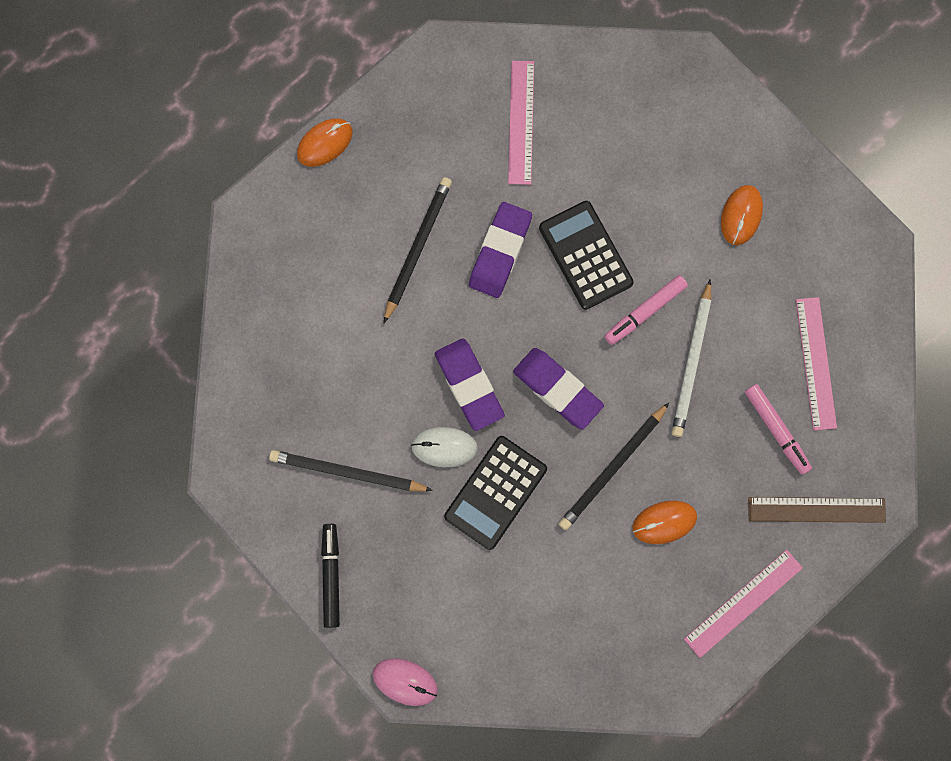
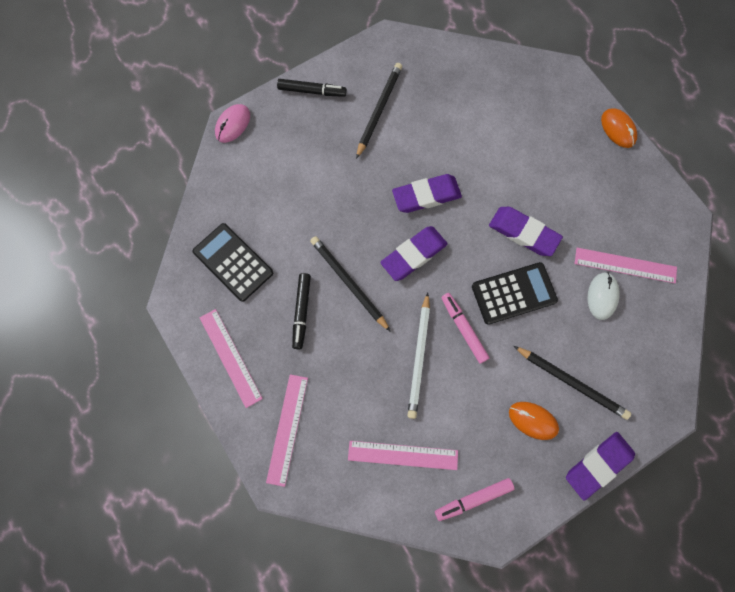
camera: 100 degrees right, 5 degrees down
black pencil [384,177,452,323] -> black pencil moved to [514,346,631,420]
white mouse [411,427,478,467] -> white mouse moved to [587,272,620,320]
black calculator [444,436,547,550] -> black calculator moved to [193,223,273,302]
orange mouse [632,501,697,544] -> black marker [292,273,311,349]
white pencil [672,279,711,437] -> white pencil turned 105 degrees counterclockwise [407,292,430,419]
pink marker [745,384,812,475] -> pink marker moved to [435,478,514,521]
brown ruler [748,497,886,523] -> pink ruler [266,374,308,487]
none -> purple eraser [566,432,635,501]

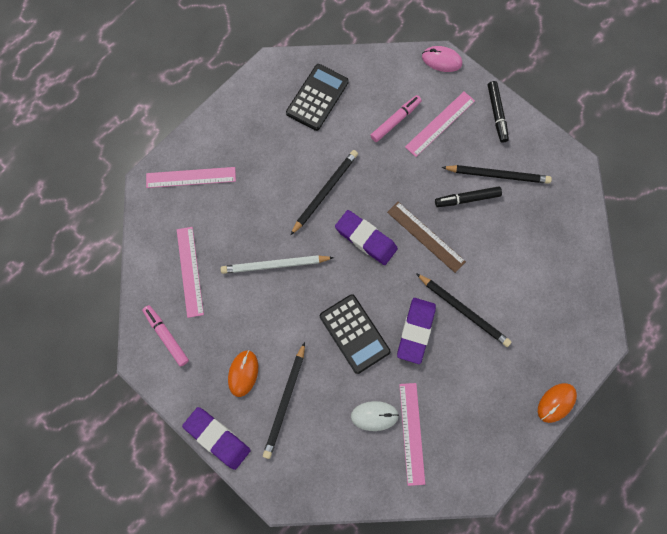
camera: 75 degrees right, 0 degrees up
pink ruler [200,309,263,408] -> pink ruler moved to [405,92,475,157]
black marker [292,273,311,349] -> black marker moved to [435,186,502,207]
purple eraser [392,174,462,213] -> brown ruler [387,202,466,273]
pink marker [441,293,490,364] -> pink marker moved to [370,95,422,142]
none -> black pencil [416,273,512,347]

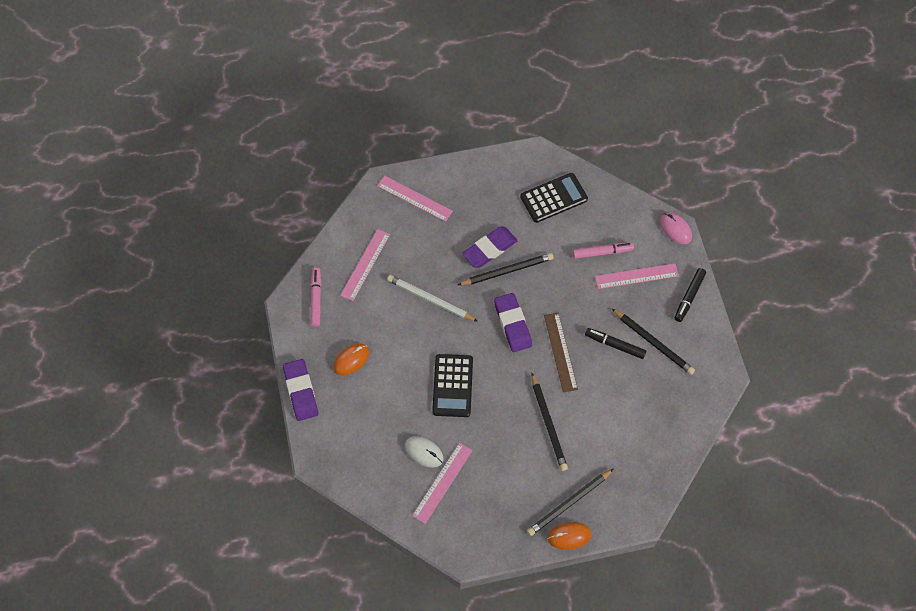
camera: 35 degrees right, 10 degrees down
black pencil [263,342,305,459] -> black pencil moved to [527,469,613,536]
purple eraser [397,298,436,364] -> purple eraser moved to [462,227,518,268]

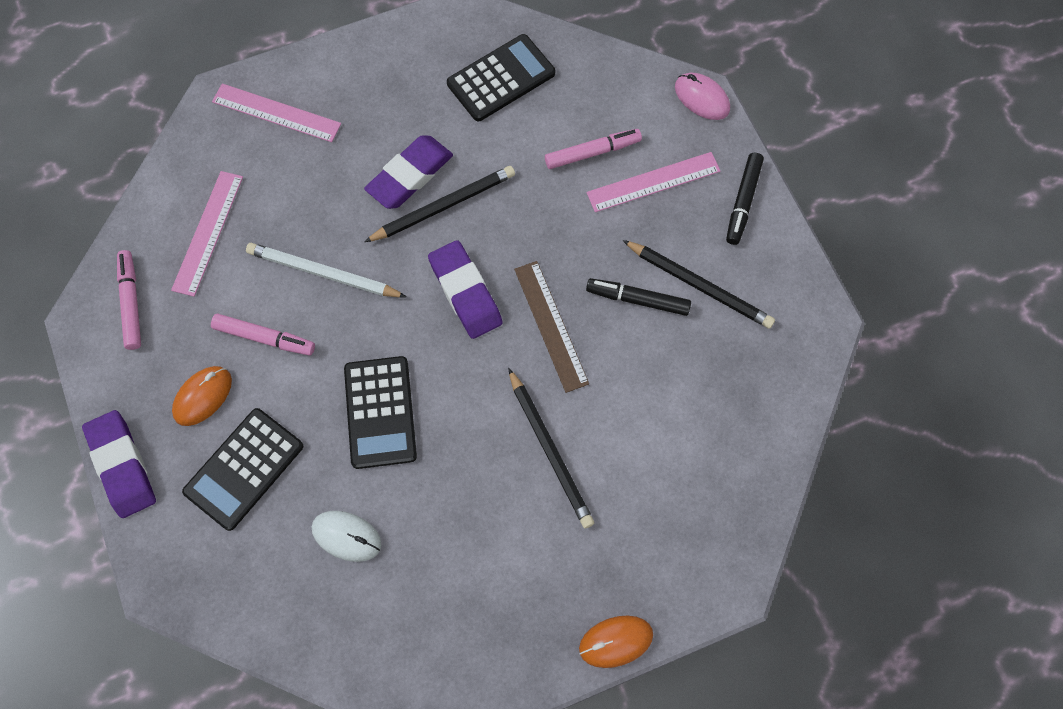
camera: 10 degrees left, 5 degrees up
pink ruler [412,443,473,524] -> none
black pencil [527,469,613,536] -> none
none -> black calculator [182,408,303,531]
none -> pink marker [211,314,315,356]

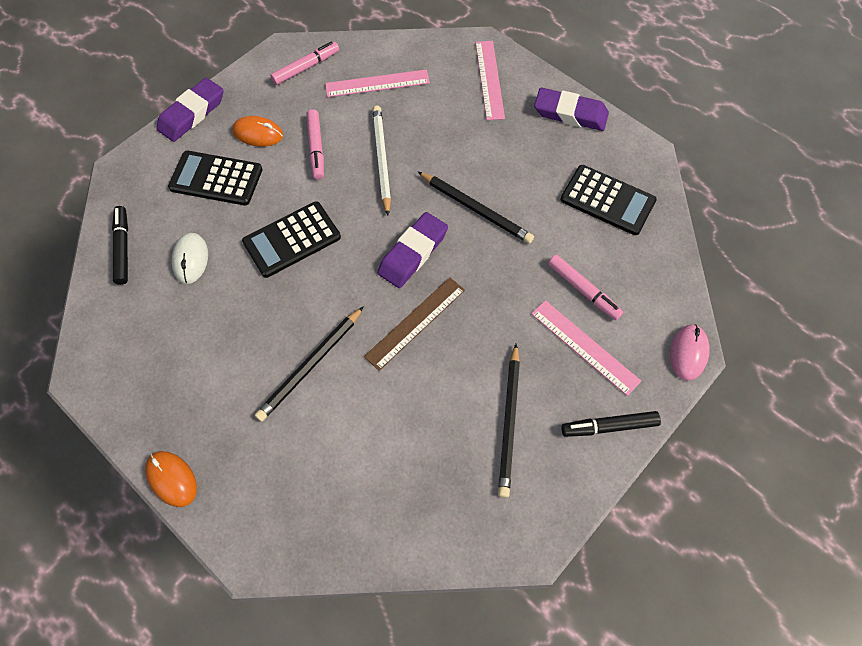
camera: 65 degrees right, 5 degrees down
purple eraser [364,135,453,209] -> purple eraser moved to [534,88,609,131]
black marker [586,278,691,316] -> black marker moved to [112,206,128,285]

